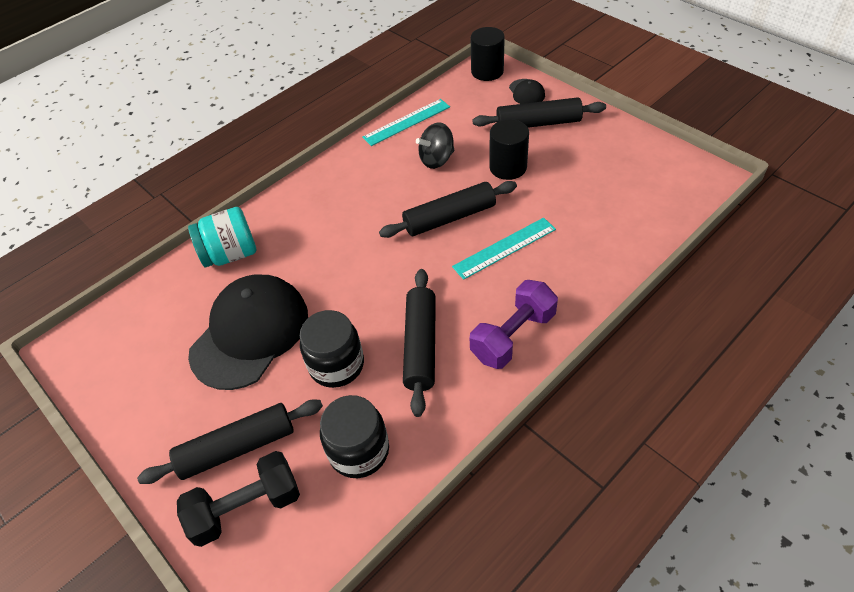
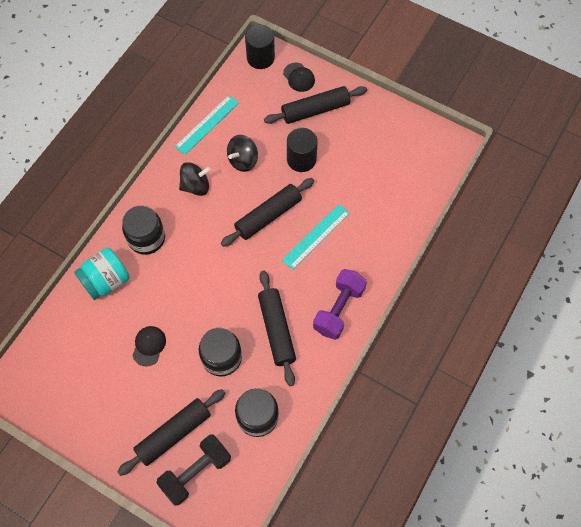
camera: 20 degrees left, 15 degrees up
black cap [188,274,308,390] -> black cap [132,326,166,366], size x0.42
none -> black jar [122,206,165,255]
none -> black spinning top [179,162,211,196]

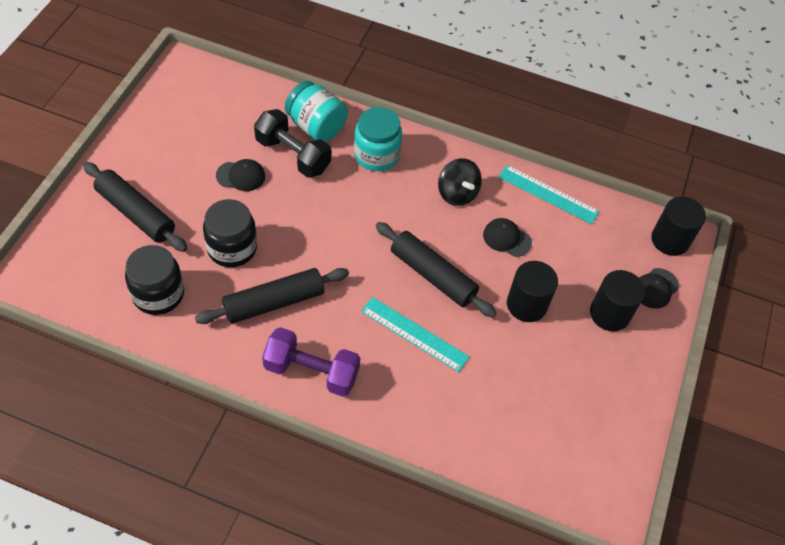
camera: 75 degrees right, 10 degrees down
black jar [122,206,165,255] -> turquoise jar [354,107,402,171]
black dumbbell [156,434,231,506] -> black dumbbell moved to [254,109,331,178]
black spinning top [227,135,258,172] -> black cap [483,218,532,257]
black rolling pin [264,86,367,124] -> black cylinder [590,270,645,331]

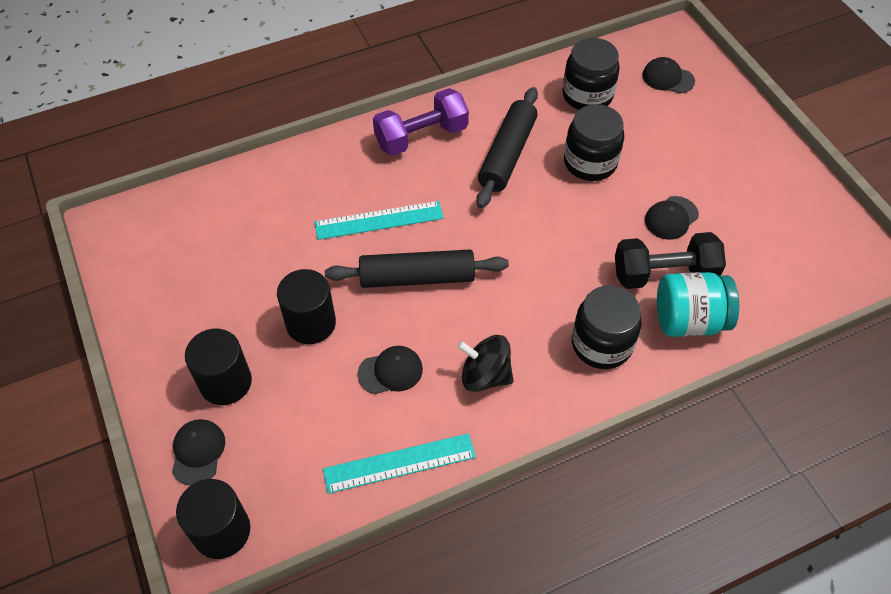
camera: 140 degrees right, 0 degrees up
black rolling pin [83,162,187,252] -> none
turquoise jar [354,107,402,171] -> black jar [572,286,642,369]
none -> black cap [642,57,695,94]

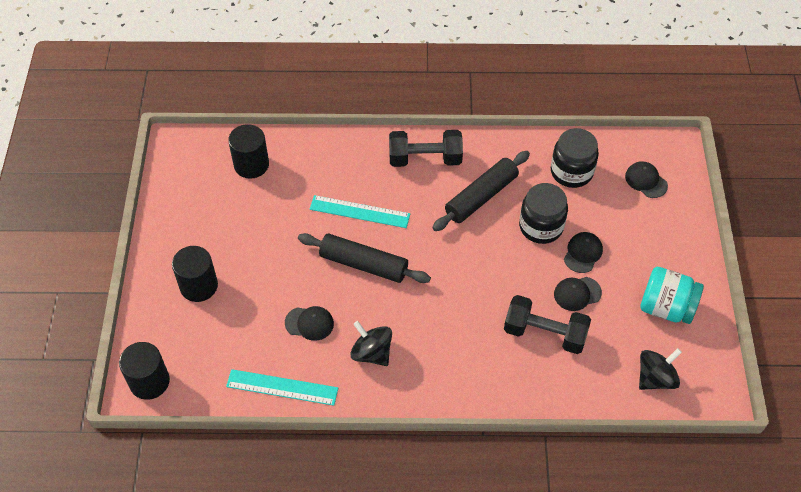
camera: 25 degrees right, 0 degrees up
black cap [172,419,225,486] -> black cap moved to [564,232,603,273]
black cylinder [277,269,336,344] -> black cylinder moved to [228,124,269,179]
purple dumbbell [373,88,469,156] -> black dumbbell [389,130,463,167]
black jar [572,286,642,369] -> none
turquoise jar [657,272,739,337] -> turquoise jar moved to [640,267,704,324]
none -> black spinning top [639,348,682,390]

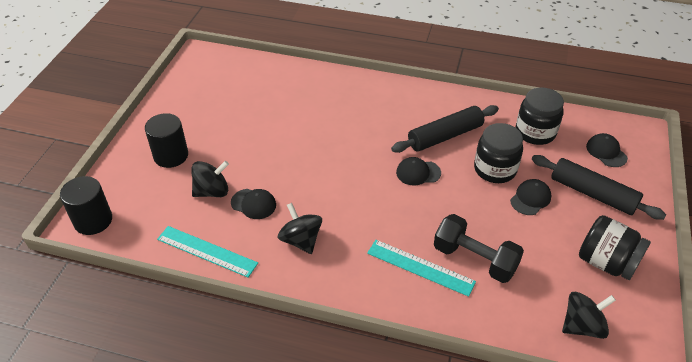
camera: 15 degrees right, 10 degrees down
black cylinder [228,124,269,179] -> none
black rolling pin [298,233,431,283] -> black rolling pin moved to [532,155,666,220]
turquoise ruler [310,195,410,228] -> turquoise ruler moved to [367,240,476,297]
black dumbbell [389,130,463,167] -> none
black cap [554,277,602,311] -> black cap moved to [396,157,441,186]
turquoise jar [640,267,704,324] -> black jar [579,215,651,280]
none -> black spinning top [191,161,229,197]

